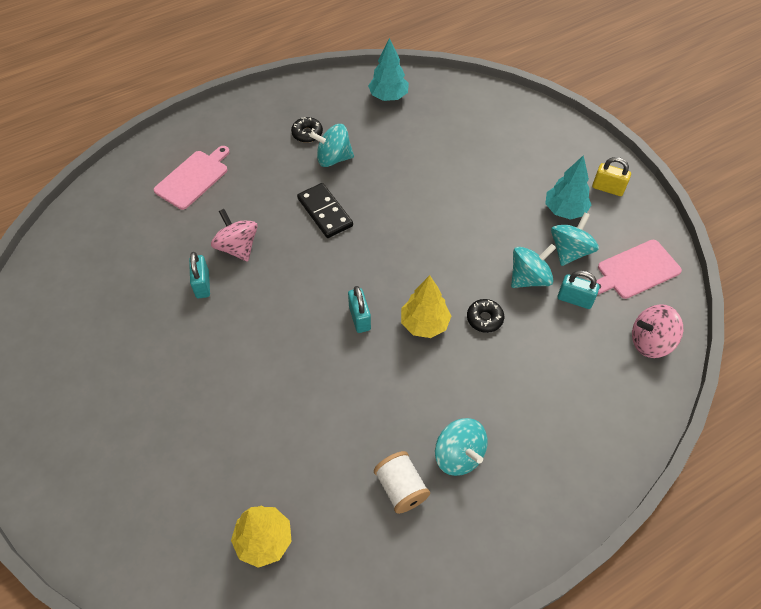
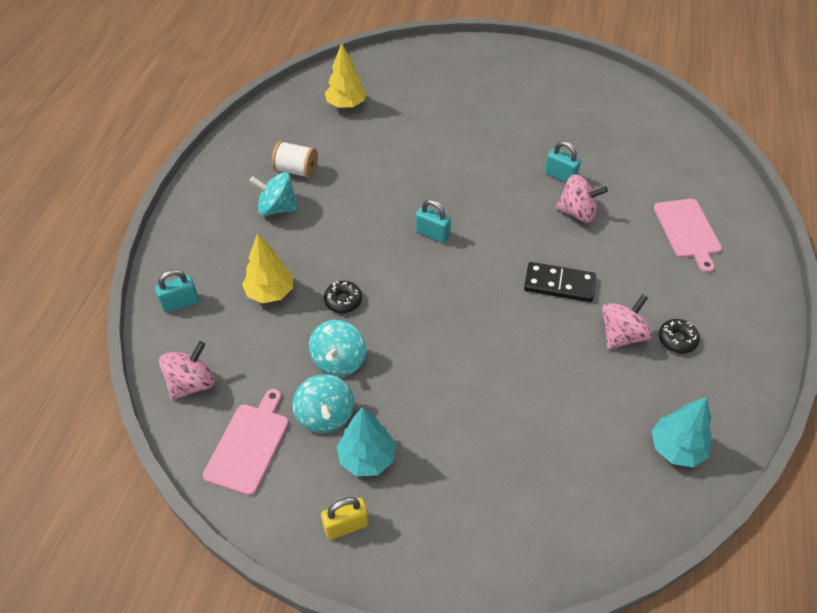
camera: 135 degrees right, 5 degrees down
turquoise spinning top [310,124,354,167] -> pink spinning top [602,294,653,349]
yellow tree [401,275,451,338] -> yellow tree moved to [242,233,293,303]
turquoise padlock [558,270,600,309] -> turquoise padlock moved to [155,269,199,312]

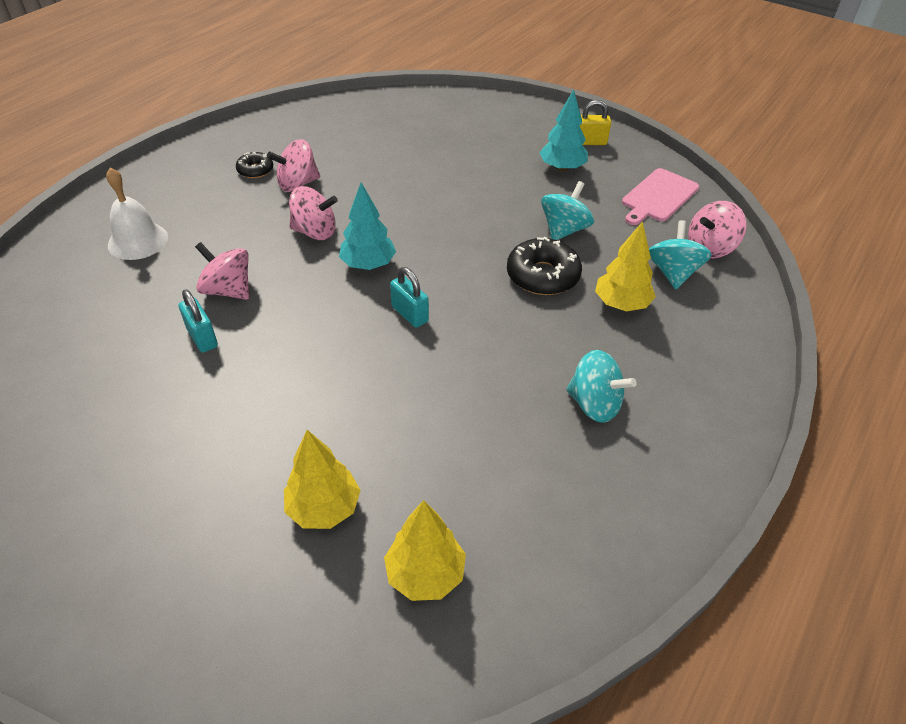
camera: 160 degrees left, 5 degrees down
turquoise padlock [155,269,199,312] -> none
white spool [272,141,318,178] -> none
turquoise spinning top [293,374,354,433] -> turquoise spinning top moved to [649,220,711,289]
black donut [324,281,362,313] -> black donut [507,237,582,295], size x1.75
black domino [524,262,596,302] -> pink spinning top [289,186,338,240]
turquoise tree [652,397,712,467] -> turquoise tree moved to [339,182,396,270]
pink cutting board [654,199,722,273] -> white bell [106,167,168,260]
none -> yellow tree [284,430,361,529]

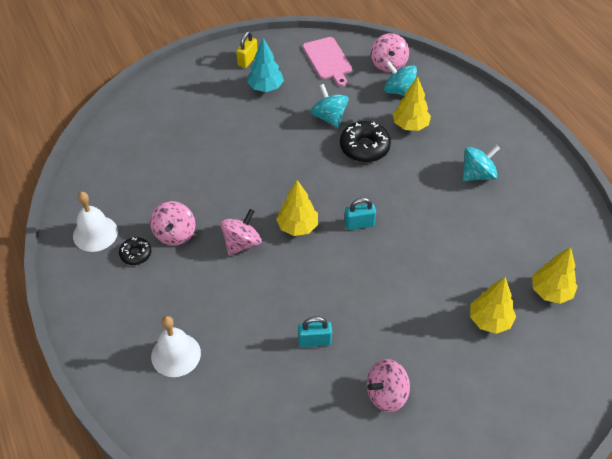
camera: 60 degrees left, 5 degrees up
pink spinning top [195,242,249,300] -> pink spinning top moved to [367,359,410,412]
turquoise tree [339,182,396,270] -> yellow tree [276,180,318,236]
none -> white bell [73,192,118,252]

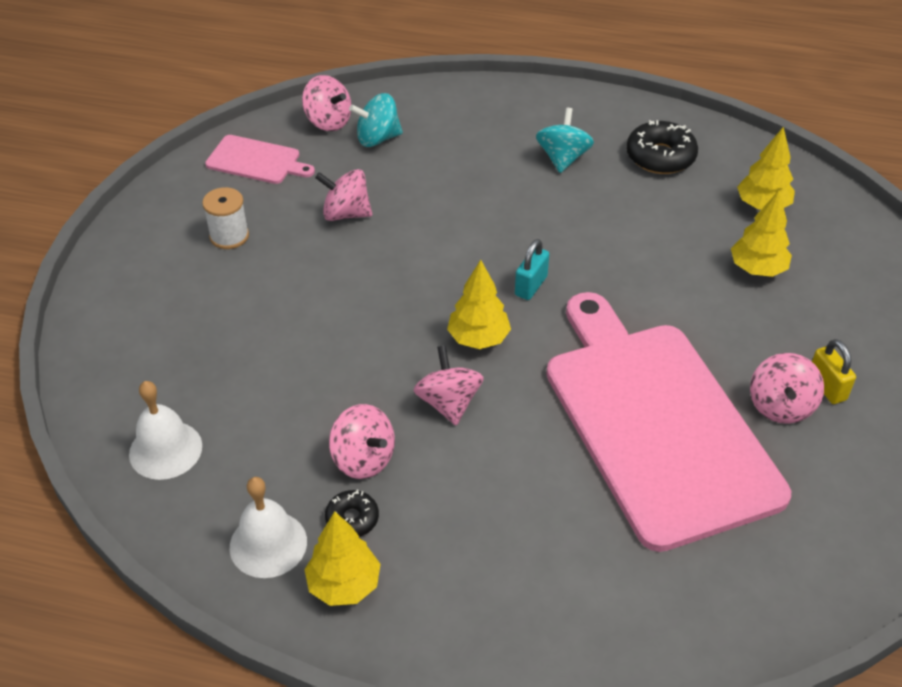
camera: 50 degrees left, 5 degrees down
white bell [151,316,201,377] -> white bell moved to [129,381,202,480]
yellow padlock [236,31,258,68] -> yellow padlock moved to [812,339,856,404]
turquoise tree [247,38,284,92] -> white spool [202,187,249,249]
turquoise padlock [298,317,332,347] -> pink cutting board [546,292,791,552]
turquoise spinning top [311,84,349,128] -> pink spinning top [315,169,372,221]
black donut [340,121,391,162] -> black donut moved to [626,120,698,174]
yellow tree [393,76,431,131] -> yellow tree moved to [304,511,381,606]

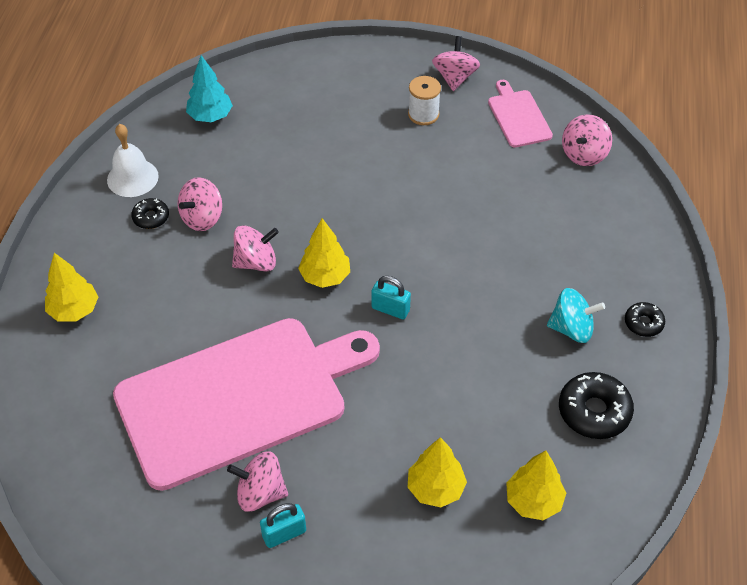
camera: 85 degrees right, 5 degrees up
white bell [129,381,202,480] -> turquoise tree [186,55,233,122]
pink cutting board [205,135,315,184] -> pink cutting board turned 150 degrees clockwise [488,80,553,147]
yellow tree [304,511,381,606] -> yellow tree moved to [45,253,98,321]
pink spinning top [315,169,372,221] -> pink spinning top moved to [432,36,480,91]
turquoise spinning top [349,93,403,147] -> none
yellow padlock [812,339,856,404] -> turquoise padlock [260,503,306,548]
none -> black donut [625,302,665,337]

